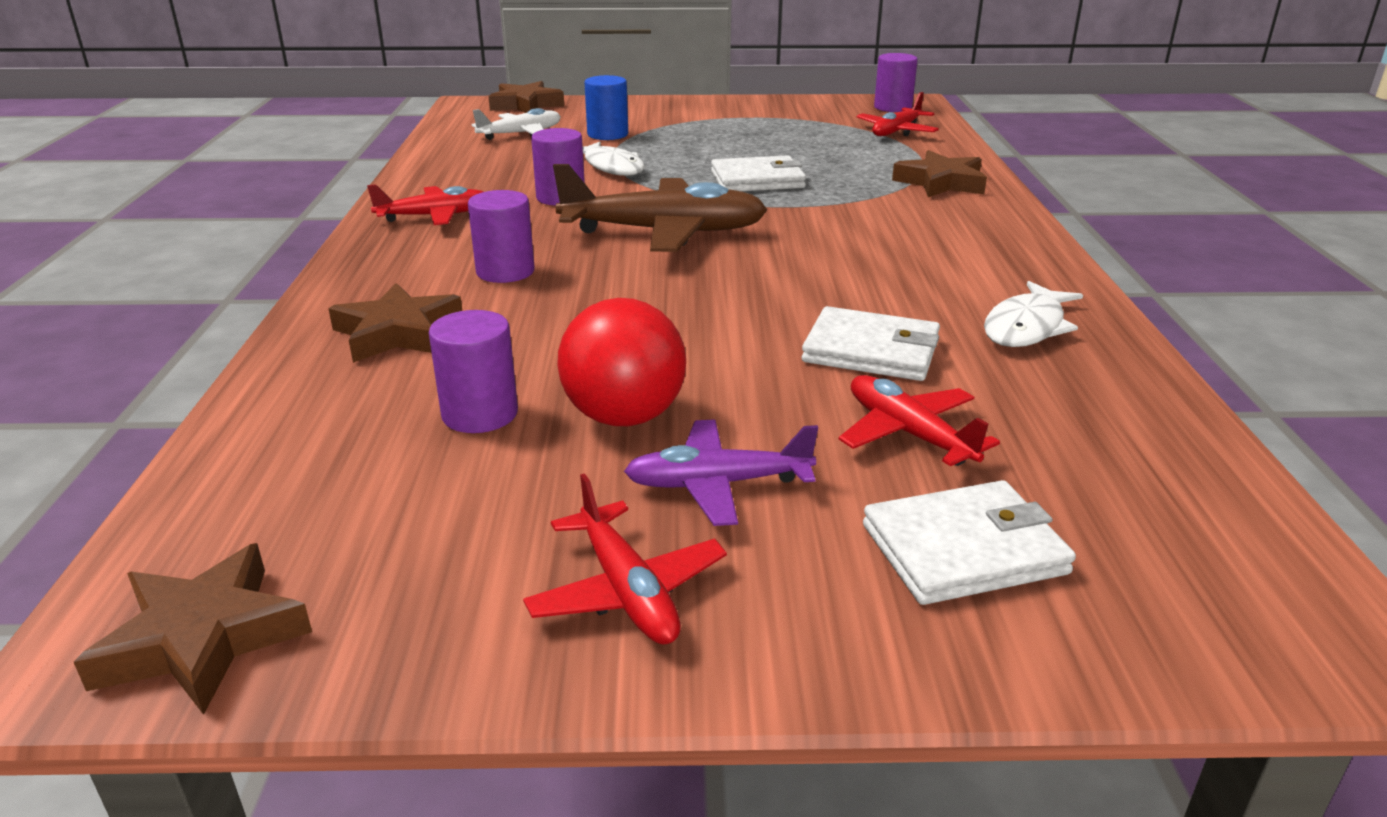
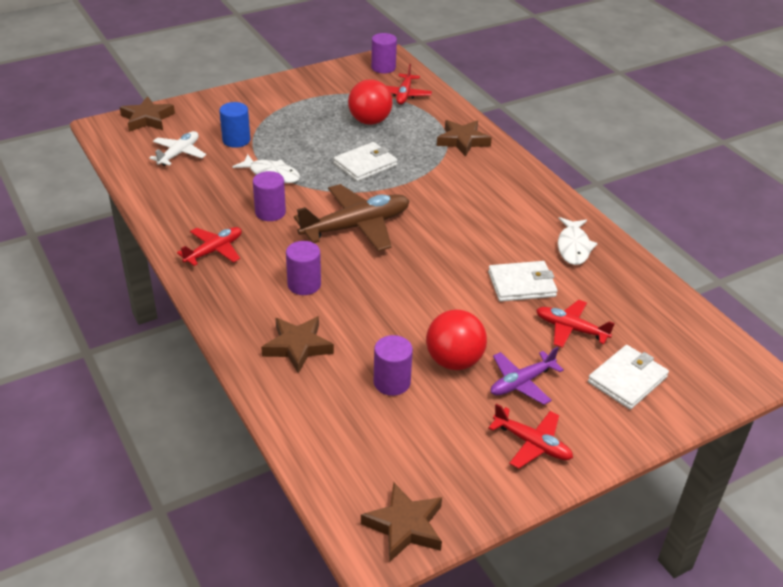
camera: 30 degrees left, 10 degrees up
none -> red ball [348,79,393,125]

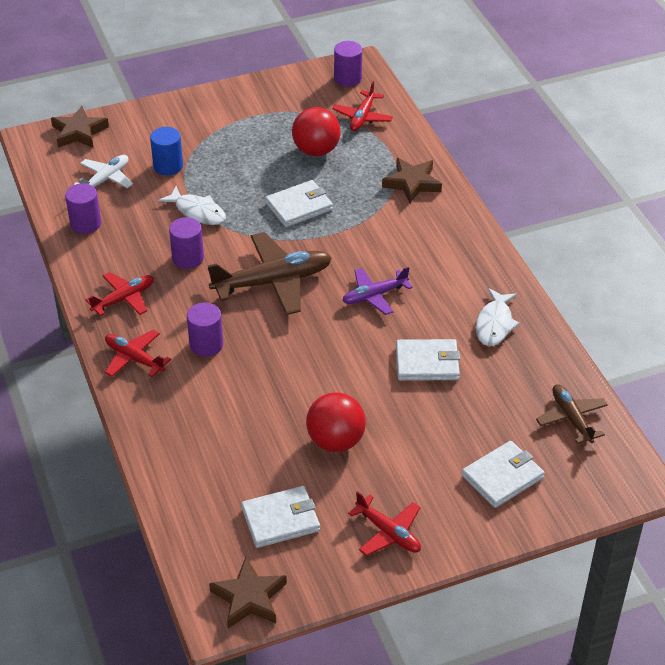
camera: 10 degrees right, 5 degrees up
brown star [261,316,334,374] -> none
purple cylinder [374,335,413,396] -> purple cylinder moved to [65,183,101,234]
purple plane [491,347,564,405] -> purple plane moved to [342,267,413,315]
red plane [536,300,615,348] -> red plane moved to [105,330,171,377]
none -> white wallet [241,486,320,548]
none -> brown plane [536,384,608,444]

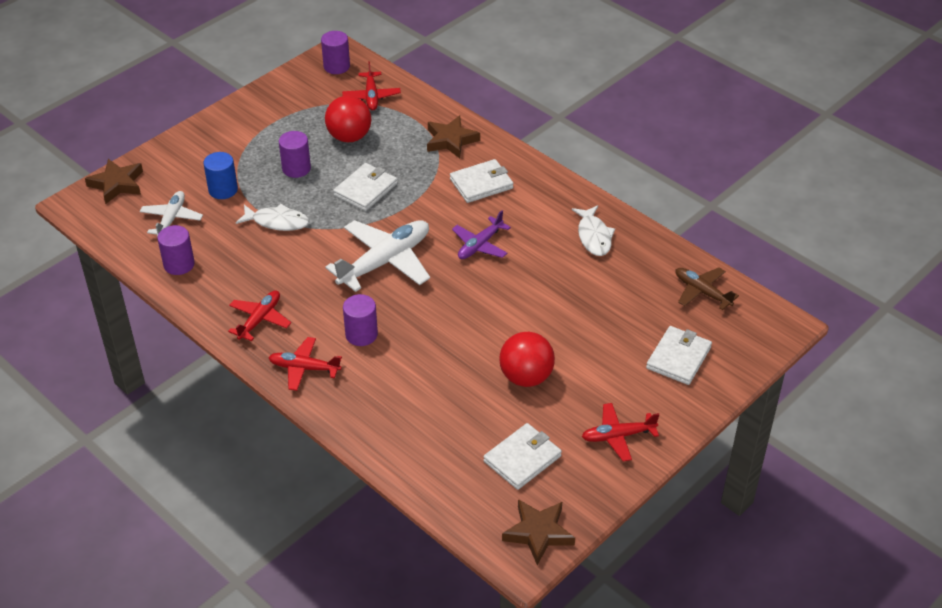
camera: 25 degrees left, 0 degrees up
purple cylinder [169,217,204,269] -> purple cylinder moved to [279,131,311,178]
brown plane [207,232,332,315] -> white plane [325,220,430,292]
red plane [348,491,421,556] -> red plane turned 150 degrees clockwise [582,403,659,462]
white wallet [396,339,460,381] -> white wallet moved to [450,159,514,203]

